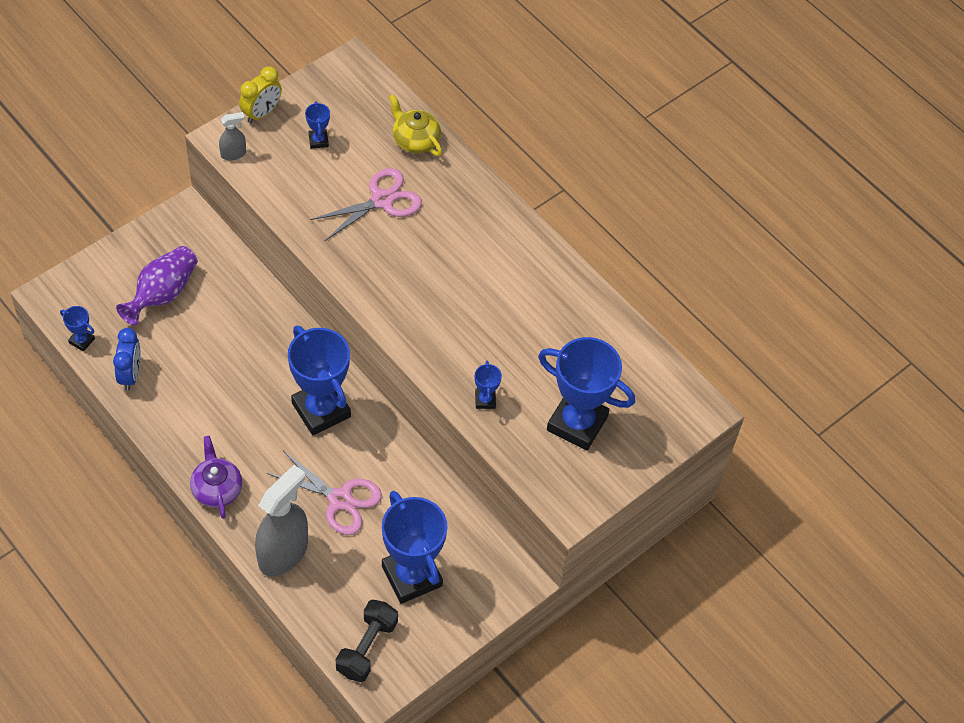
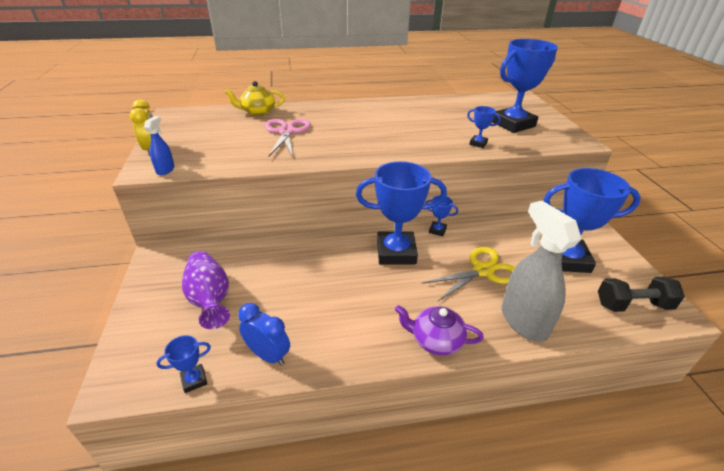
camera: 55 degrees left, 20 degrees down
grey spray bottle [219,112,246,160] -> blue spray bottle [144,116,175,175]
pink scissors [266,450,382,535] -> yellow scissors [422,247,515,301]
blue trophy [305,101,330,149] -> blue trophy moved to [425,195,458,236]
black dumbbell [336,599,398,682] -> black dumbbell turned 60 degrees counterclockwise [598,276,685,312]

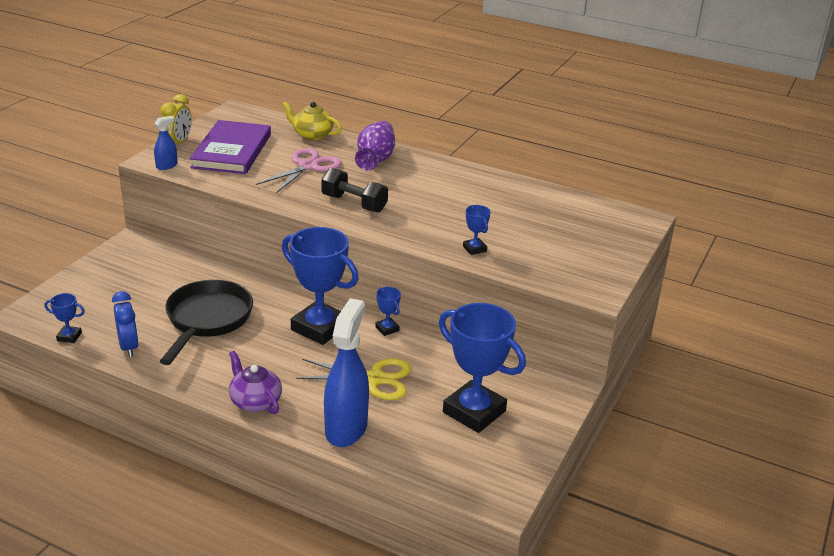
camera: 35 degrees right, 5 degrees down
purple vase [182,251,230,329] -> purple vase moved to [355,121,395,171]
blue trophy [492,39,558,133] -> none
grey spray bottle [502,201,582,342] -> blue spray bottle [324,298,369,447]
black dumbbell [598,276,685,312] -> black dumbbell moved to [321,168,388,213]
none -> black pan [160,280,253,365]
none -> purple book [189,120,271,174]

